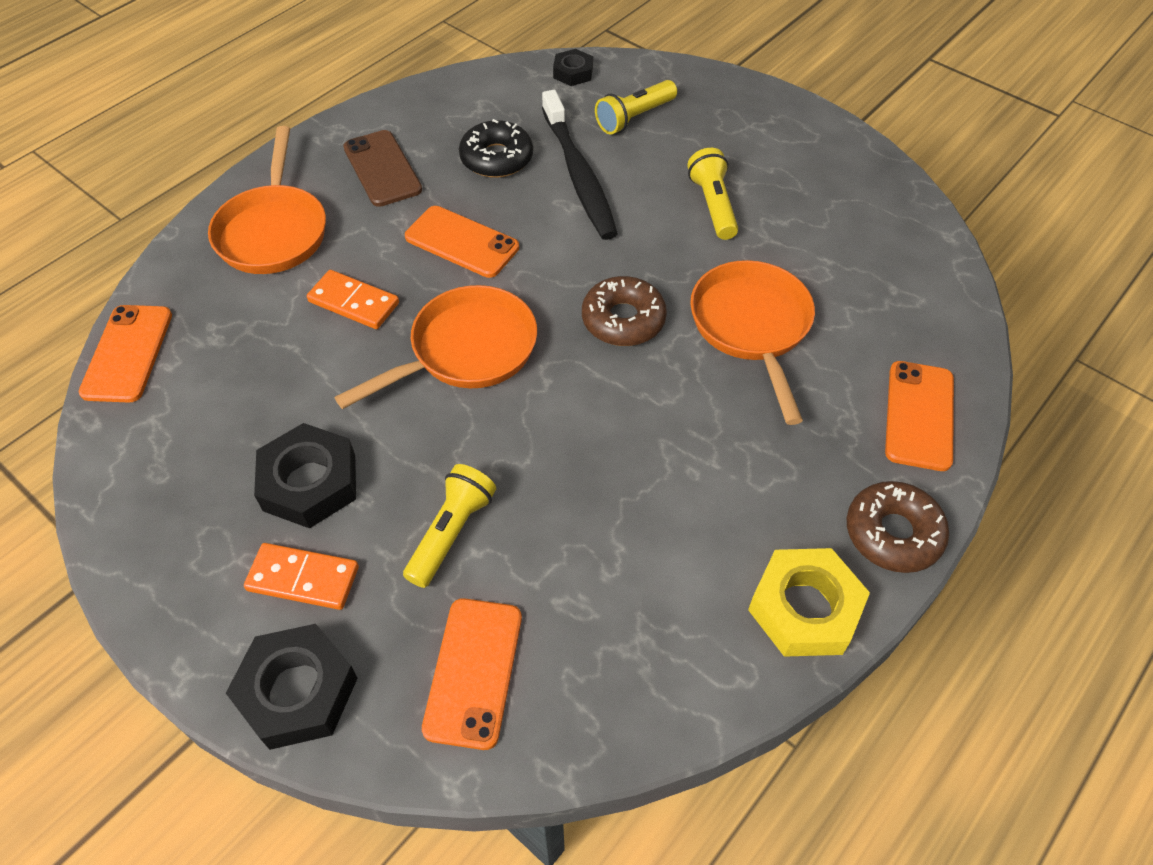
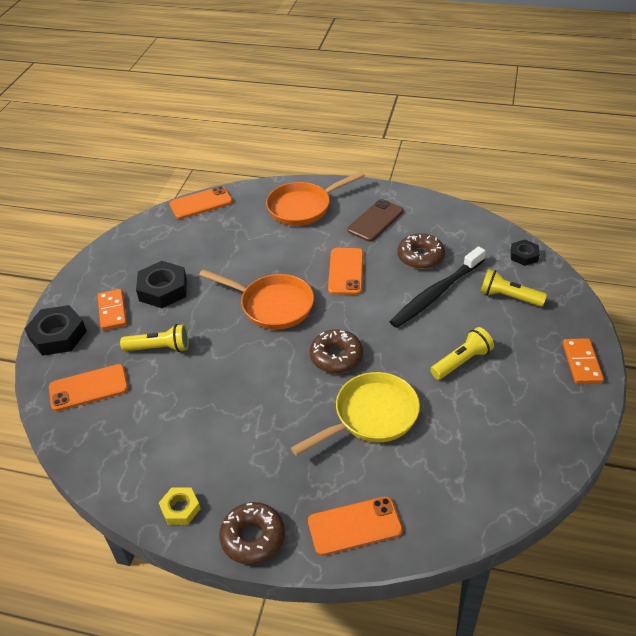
camera: 65 degrees right, 10 degrees down
orange domino [307,270,399,329] -> orange domino moved to [563,338,604,384]
black donut [459,119,533,178] -> brown donut [397,233,445,269]
orange pan [690,260,815,425] -> yellow pan [291,372,420,456]
yellow nut [748,548,870,657] -> yellow nut [159,487,201,525], size x0.58

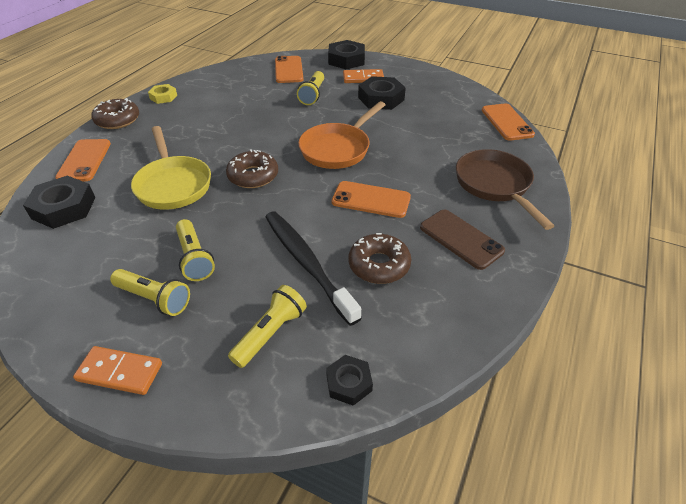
camera: 100 degrees right, 0 degrees up
orange pan [266,171,365,226] -> brown pan [456,149,554,230]
none -> black nut [23,176,95,229]
none -> yellow flashlight [110,269,190,316]

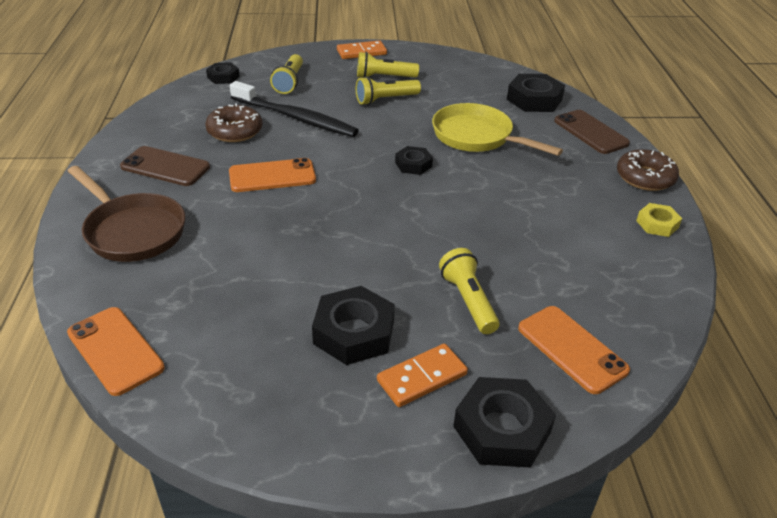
camera: 150 degrees right, 5 degrees down
orange phone [55,139,111,182] -> brown phone [554,110,630,154]
yellow flashlight [176,219,215,281] -> yellow flashlight turned 60 degrees counterclockwise [356,76,421,105]
brown donut [226,149,278,188] -> black nut [395,146,433,175]
orange pan [298,101,385,169] -> none

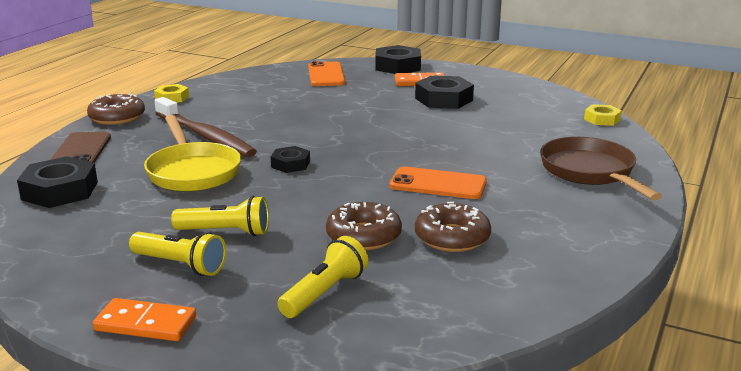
camera: 150 degrees left, 15 degrees down
orange phone [67,307,165,396] -> yellow nut [584,104,622,126]
brown phone [120,146,210,186] -> none
black nut [206,62,240,84] -> none
black toothbrush [230,81,359,137] -> brown donut [326,202,402,250]
yellow flashlight [439,248,500,334] -> none
none -> brown toothbrush [155,97,257,157]

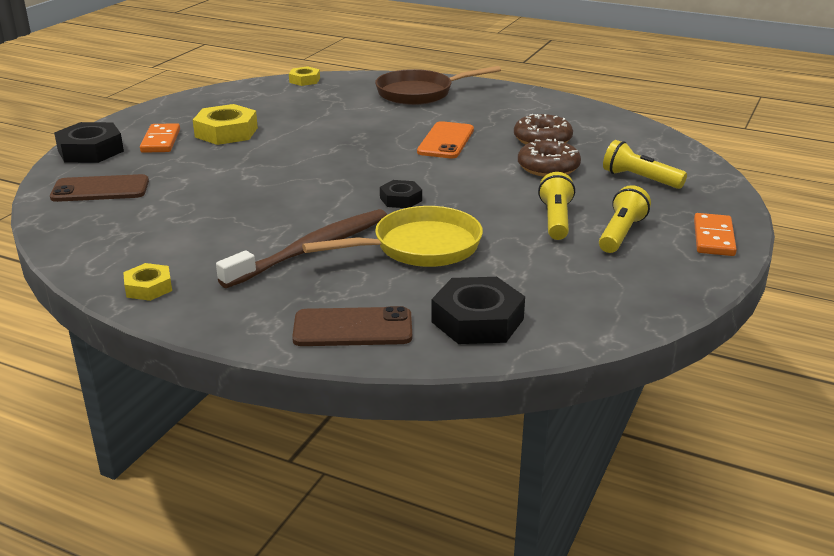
camera: 90 degrees left, 5 degrees up
brown donut [87,93,145,125] -> none
orange phone [308,61,345,86] -> brown phone [50,174,149,202]
black nut [415,75,474,109] -> yellow nut [193,104,258,145]

